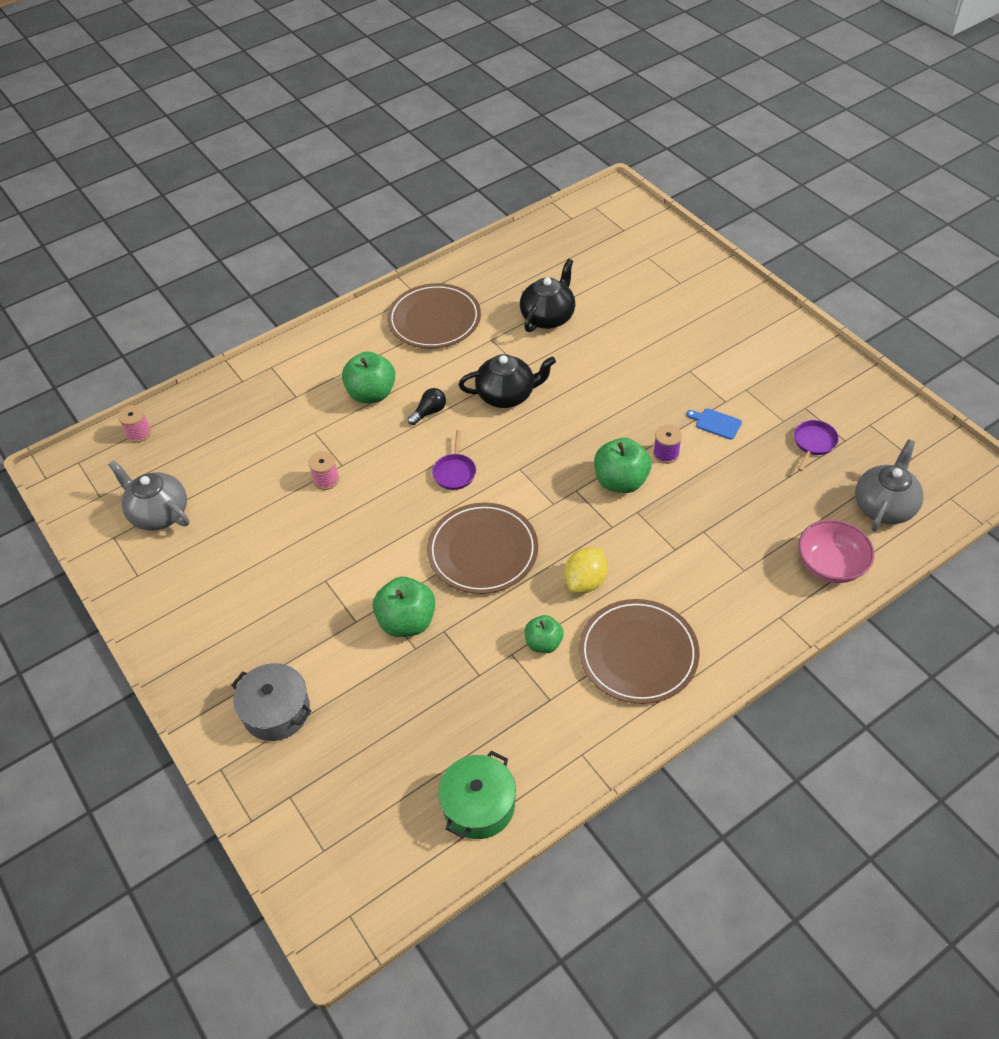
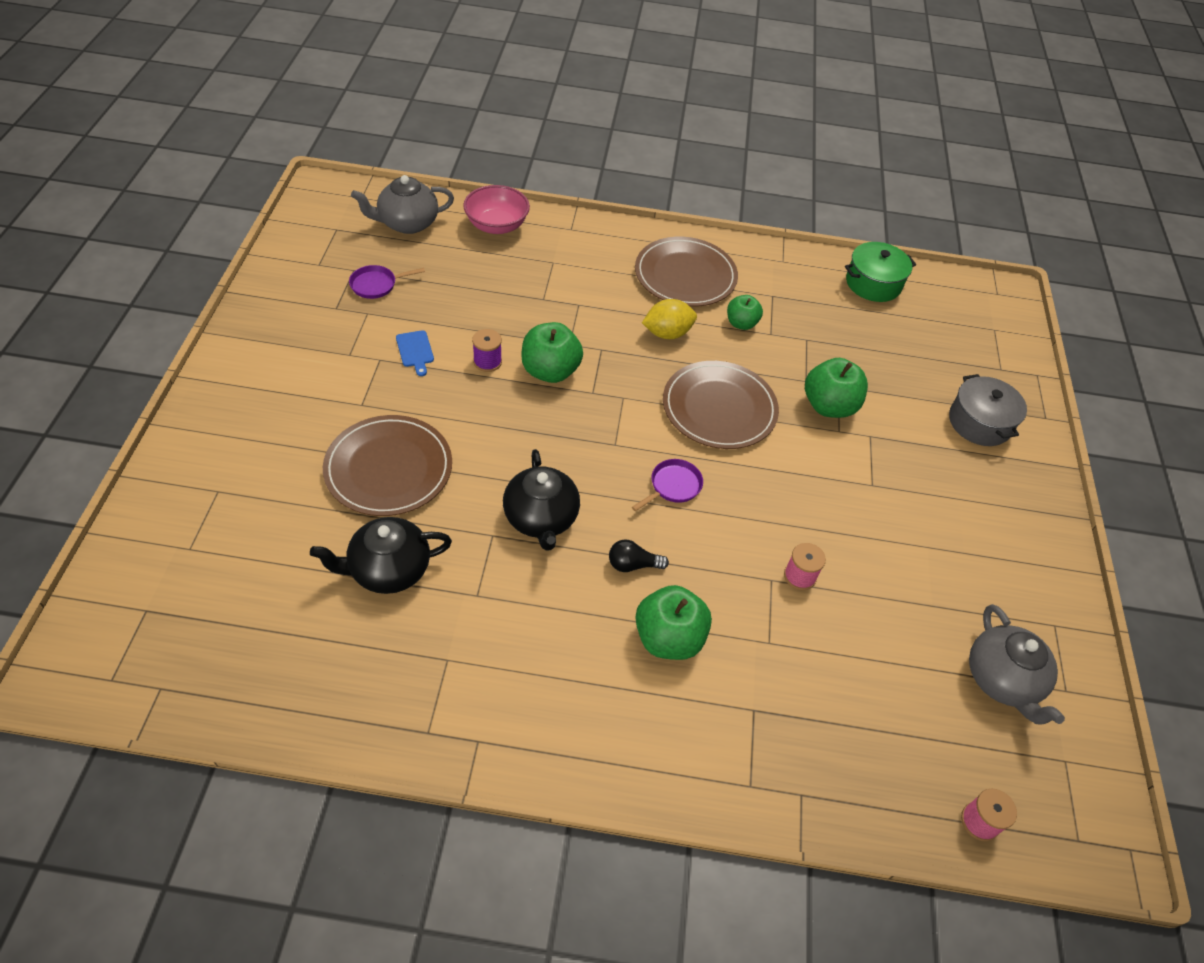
camera: 145 degrees left, 0 degrees up
brown plate [387,283,481,349] -> brown plate moved to [323,415,452,516]
black teapot [459,354,556,408] -> black teapot turned 135 degrees counterclockwise [503,449,580,551]

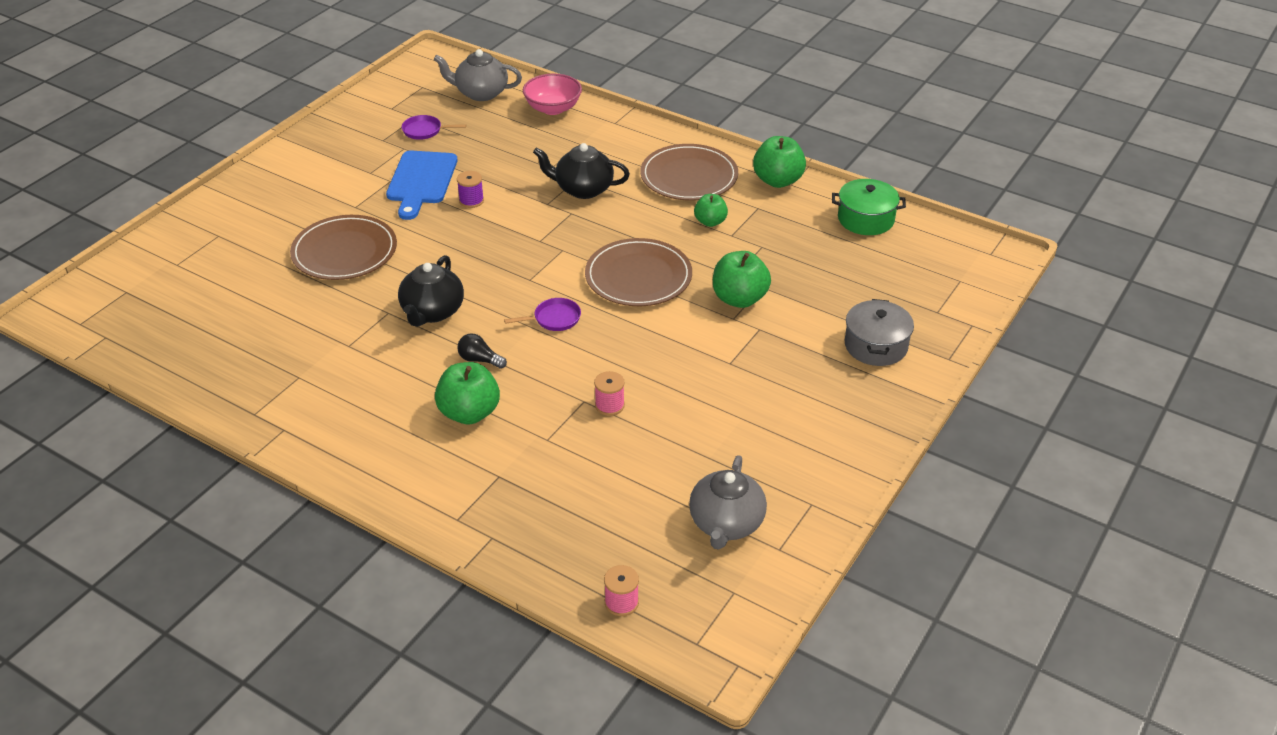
camera: 30 degrees right, 10 degrees down
black teapot [310,517,452,594] -> black teapot moved to [533,143,630,199]
blue cutting board [396,330,434,376] -> blue cutting board [386,151,457,220], size x2.14
green apple [521,322,583,383] -> green apple moved to [753,136,806,188]
yellow lemon [642,299,697,339] -> none

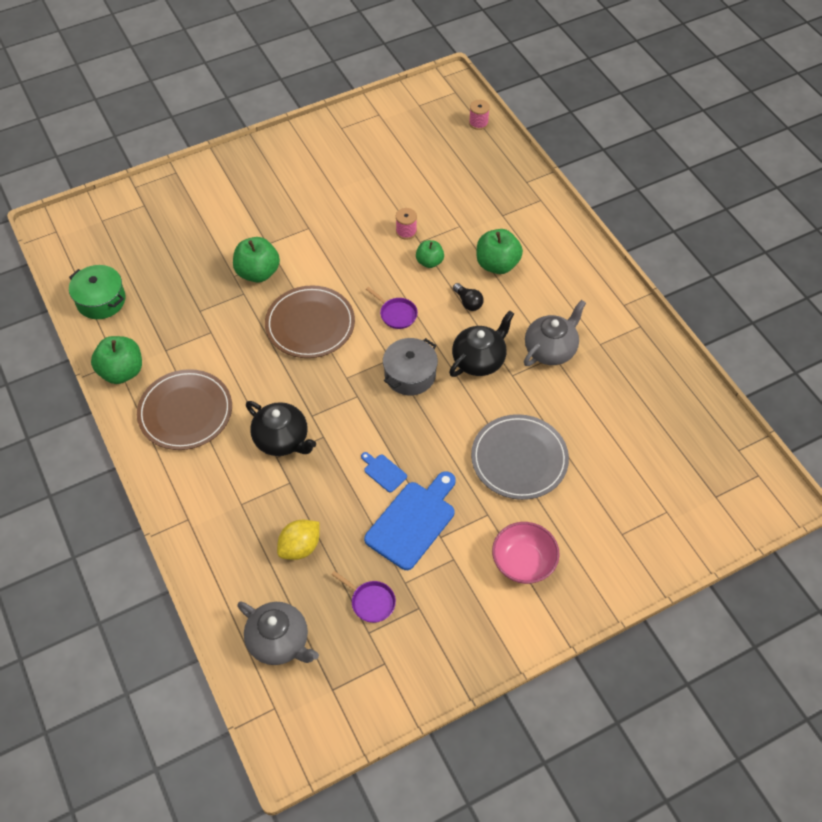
camera: 150 degrees left, 15 degrees up
brown plate [290,215,397,280] -> grey plate [471,414,569,500]
purple spool [457,171,484,208] -> blue cutting board [361,452,407,492]
purple pan [504,298,581,331] -> purple pan turned 150 degrees counterclockwise [366,287,418,329]
pink bowl [523,74,582,115] -> pink bowl moved to [492,522,560,584]
grey teapot [689,455,767,549] -> grey teapot moved to [524,300,586,366]
green apple [694,194,728,227] -> green apple moved to [416,240,444,268]
grey pot [845,299,914,366] -> grey pot moved to [383,338,438,395]
none -> yellow lemon [277,520,320,560]

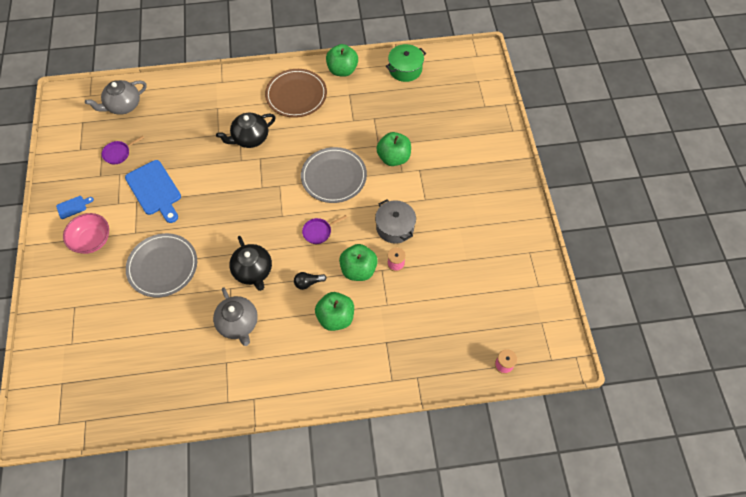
camera: 110 degrees right, 5 degrees up
brown plate [265,285,355,358] -> grey plate [301,147,367,203]
yellow lemon [277,520,320,560] -> none
blue cutting board [361,452,407,492] -> blue cutting board moved to [56,196,94,219]
grey pot [383,338,438,395] -> grey pot moved to [375,199,416,244]
green apple [416,240,444,268] -> green apple [339,244,378,281], size x1.61

